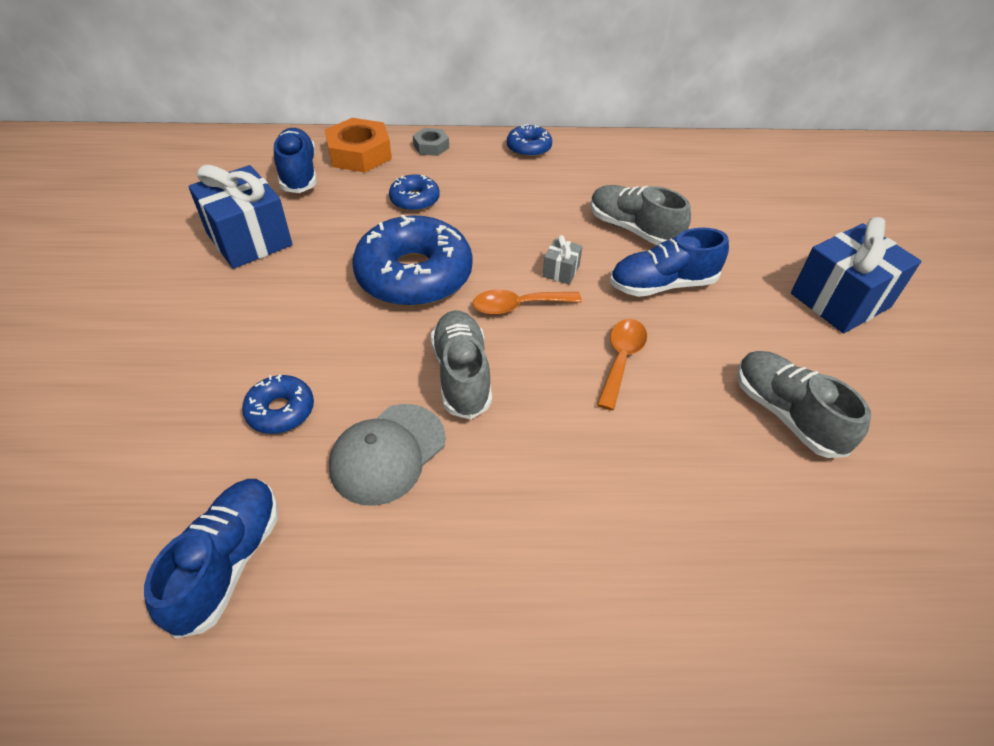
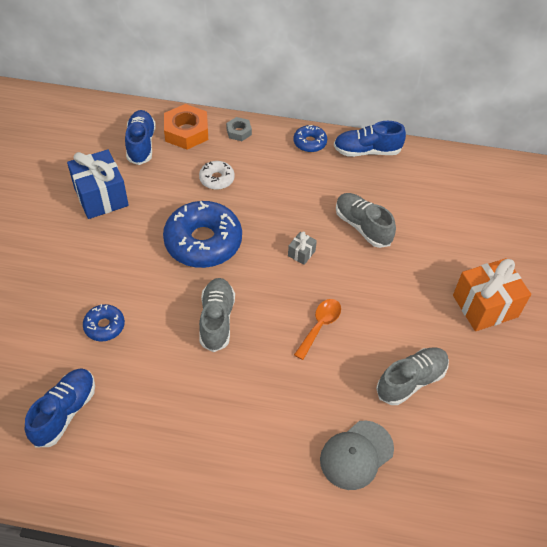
camera: 10 degrees right, 5 degrees up
grey cap [329,404,446,506] -> grey cap moved to [320,420,394,490]
blue donut [389,175,440,211] -> white donut [199,161,235,190]
orange spoon [473,290,582,315] -> none
blue shoe [610,227,729,297] -> blue shoe moved to [334,121,406,157]
grey shoe [737,351,871,458] -> grey shoe turned 75 degrees clockwise [376,347,449,405]
blue gift [791,217,921,333] -> orange gift [453,258,531,331]

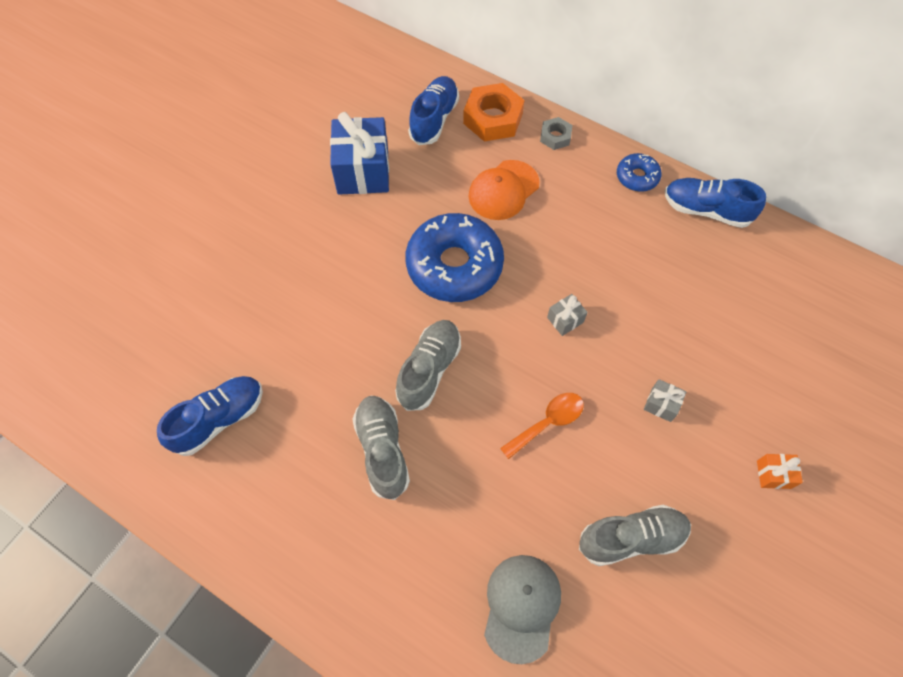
camera: 25 degrees right, 10 degrees up
blue donut [83,304,125,341] -> none
white donut [199,161,235,190] -> orange cap [468,160,540,220]
grey cap [320,420,394,490] -> grey cap turned 120 degrees clockwise [484,555,561,664]
grey shoe [336,193,396,248] -> grey shoe moved to [353,396,410,500]
orange gift [453,258,531,331] -> orange gift [757,454,803,489], size x0.45
none -> grey gift [644,379,687,422]

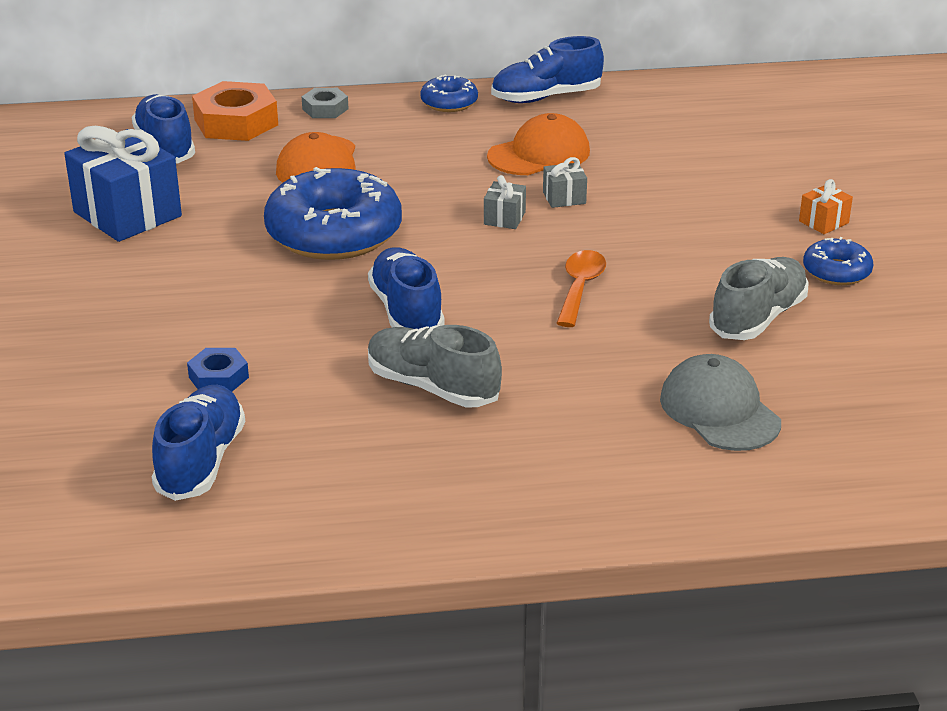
camera: 40 degrees left, 30 degrees down
grey shoe [395,320,461,411] -> blue shoe [368,247,444,330]
grey gift [644,379,687,422] -> grey gift moved to [543,157,587,208]
none -> blue nut [187,348,249,392]
none -> orange cap [487,113,590,175]
none -> blue donut [803,237,874,285]

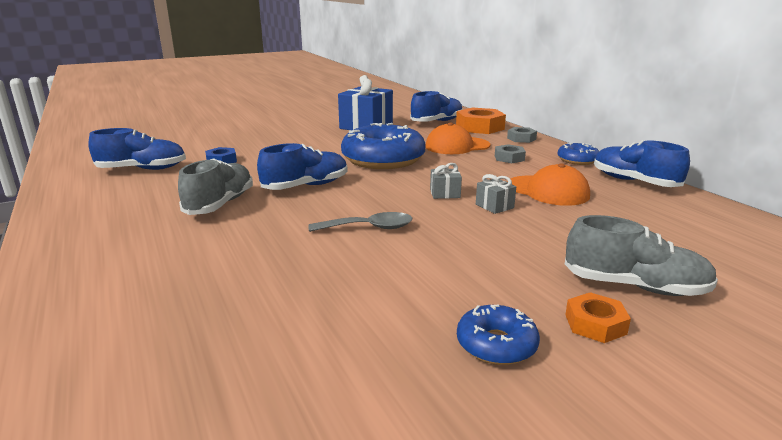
camera: 70 degrees right, 10 degrees down
orange spoon [556,250,606,327] -> grey spoon [309,212,412,232]
grey cap [660,354,781,451] -> none
grey shoe [709,257,809,340] -> grey shoe moved to [565,215,718,296]
orange gift [799,179,853,234] -> orange nut [565,292,631,343]
none -> grey nut [495,144,526,163]

